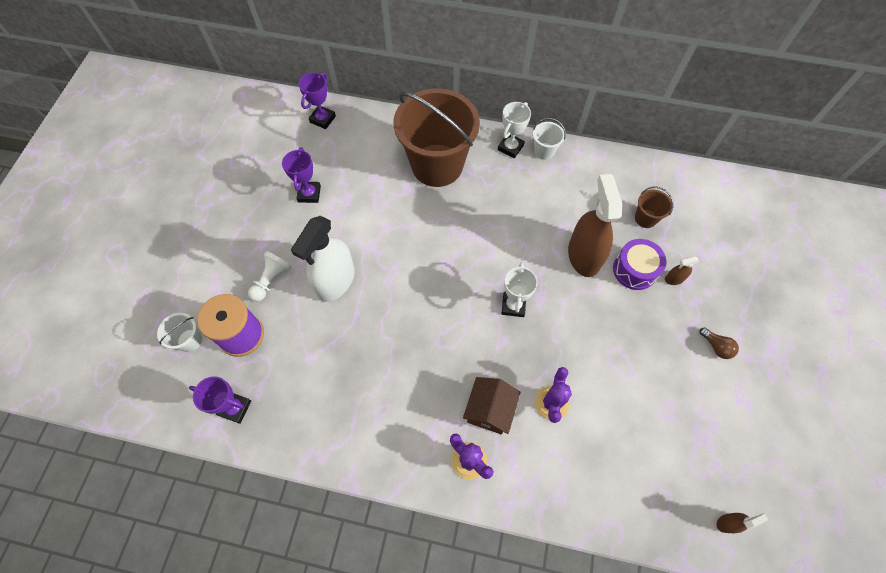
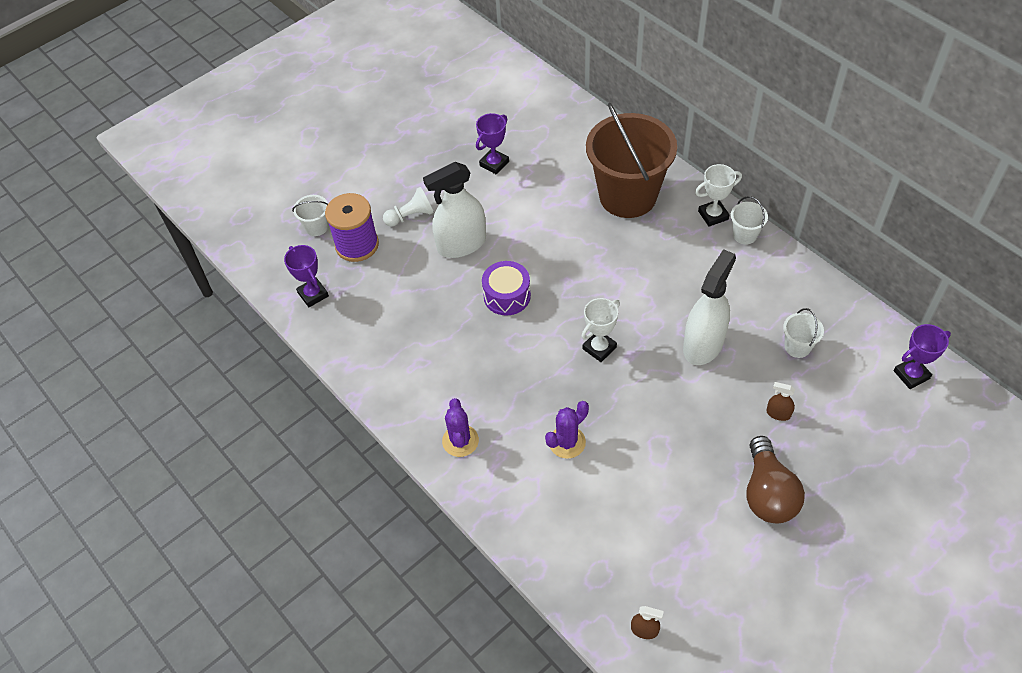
camera: 40 degrees right, 10 degrees down
purple trophy [298,72,336,129] -> purple trophy moved to [894,324,951,389]
brown house [463,377,521,434] -> none
brown spray bottle [568,174,622,277] -> white spray bottle [683,249,736,365]
purple drum [613,239,666,290] -> purple drum moved to [482,261,531,315]
brown bucket [635,187,674,228] -> white bucket [783,308,824,358]
brown light bulb [699,327,739,359] -> brown light bulb [746,436,805,523], size x2.17

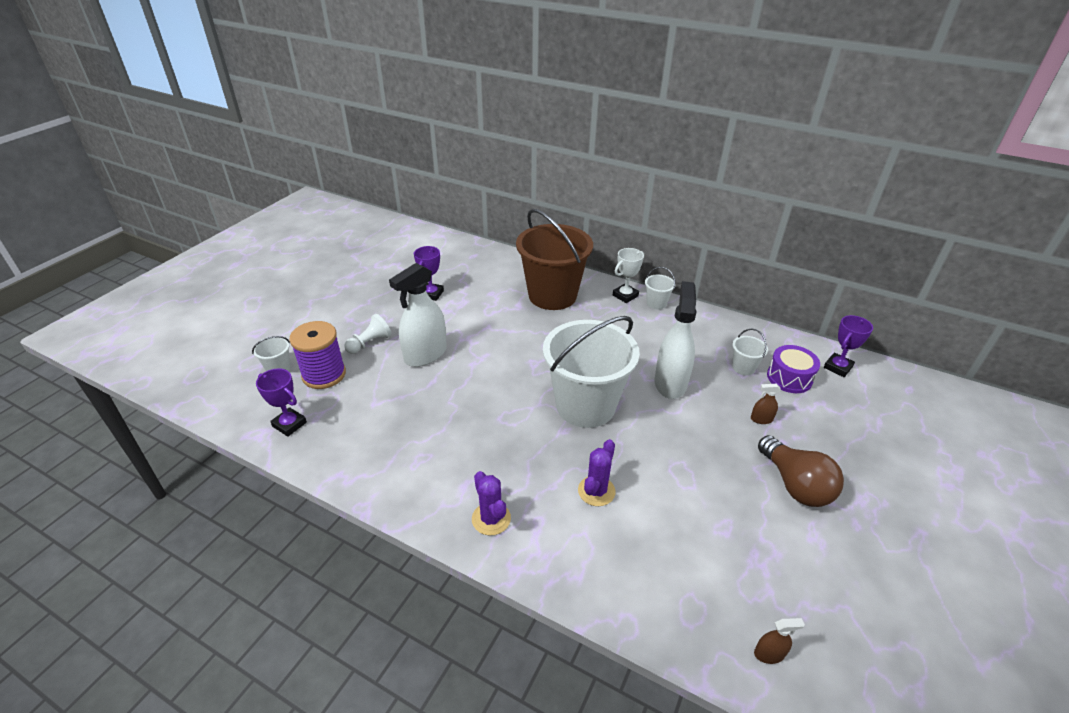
camera: 25 degrees left, 15 degrees down
purple drum [482,261,531,315] -> purple drum moved to [767,345,820,393]
white trophy [581,298,620,362] -> white bucket [543,316,640,428]

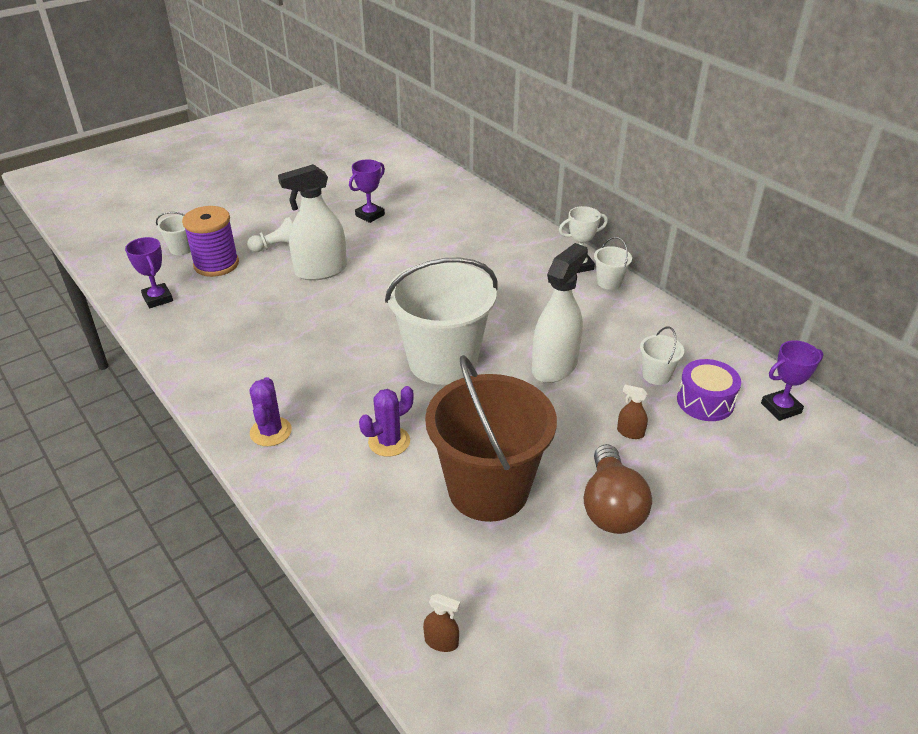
camera: 25 degrees right, 0 degrees up
brown bucket [516,209,593,310] -> brown bucket moved to [425,355,557,522]

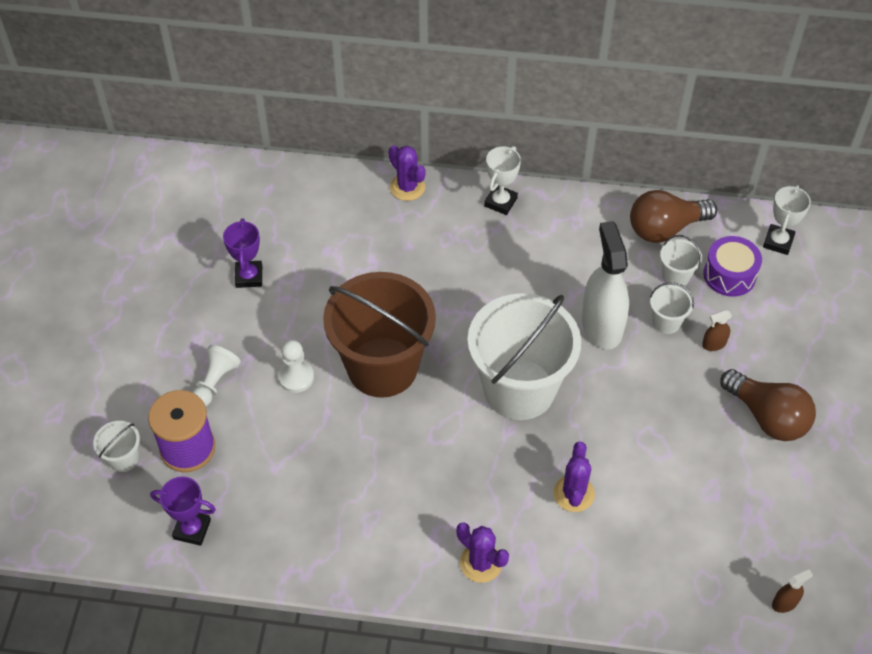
camera: 45 degrees left, 15 degrees up
white spray bottle [278,164,347,280] -> white pawn [278,340,314,393]
brown bucket [425,355,557,522] -> brown bucket moved to [323,272,436,398]
white bucket [594,237,632,290] -> white bucket moved to [650,282,694,334]
purple trophy [761,340,823,421] -> white trophy [763,185,811,255]
none -> purple cactus [388,145,425,201]
none -> brown light bulb [630,190,717,243]

